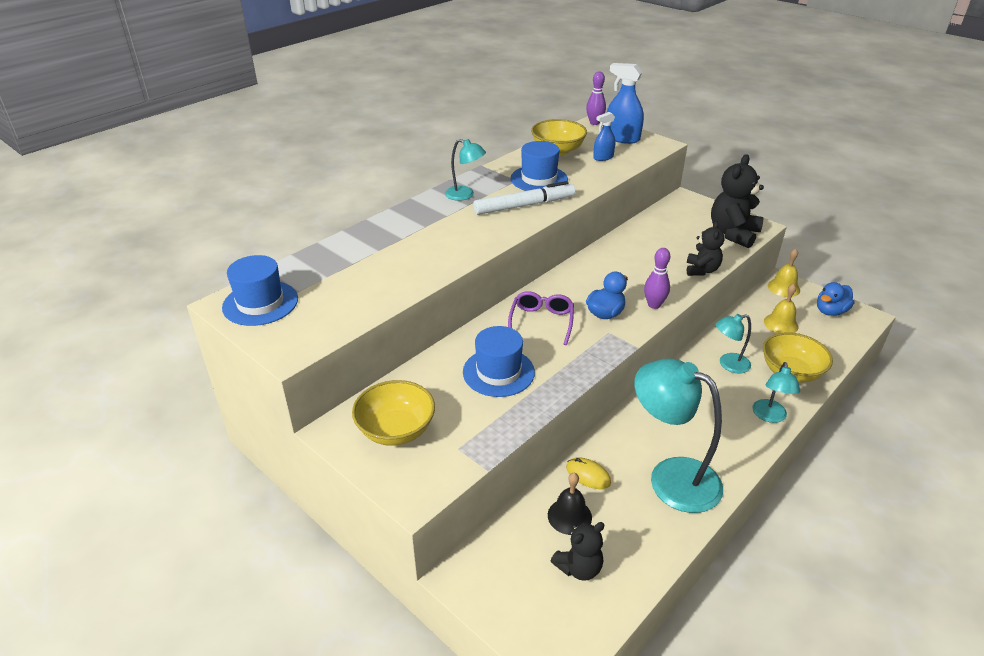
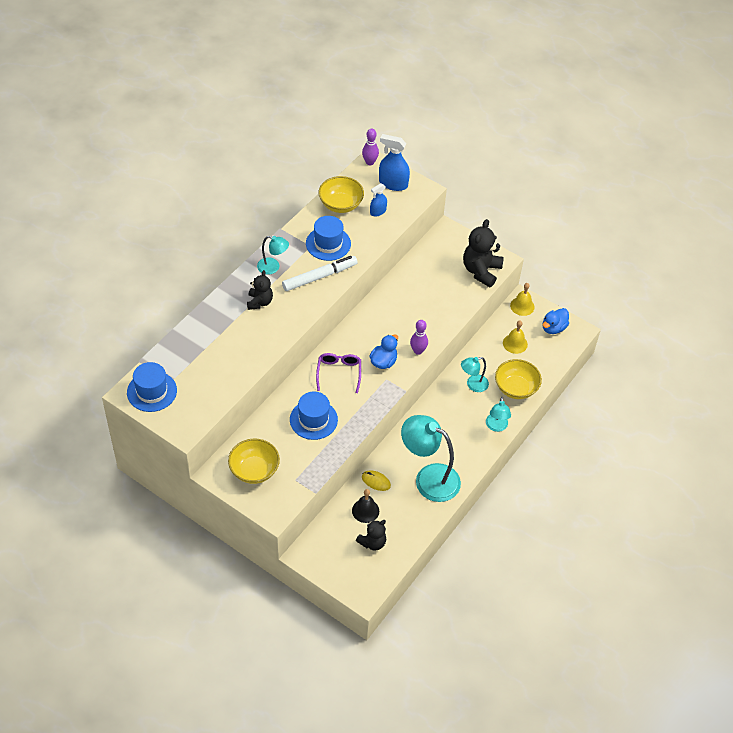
camera: 10 degrees left, 15 degrees up
black teddy bear [687,221,725,276] -> black teddy bear moved to [247,270,273,310]

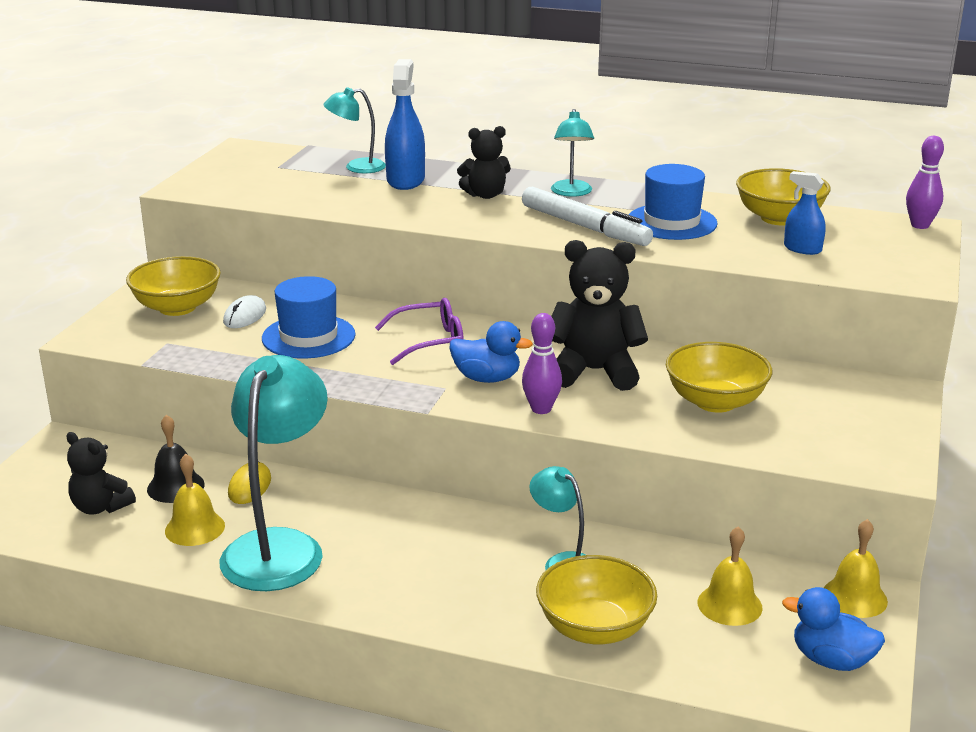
camera: 75 degrees right, 25 degrees down
blue hat [127,362,177,412] -> none
blue spray bottle [379,134,410,191] -> blue spray bottle moved to [385,59,425,190]
black teddy bear [463,219,504,287] -> black teddy bear moved to [551,240,648,391]
turquoise lamp [486,397,511,432] -> turquoise lamp moved to [323,87,386,173]
none -> yellow bell [165,454,225,546]
none -> white mouse [223,295,266,328]
none -> yellow bowl [666,342,772,413]

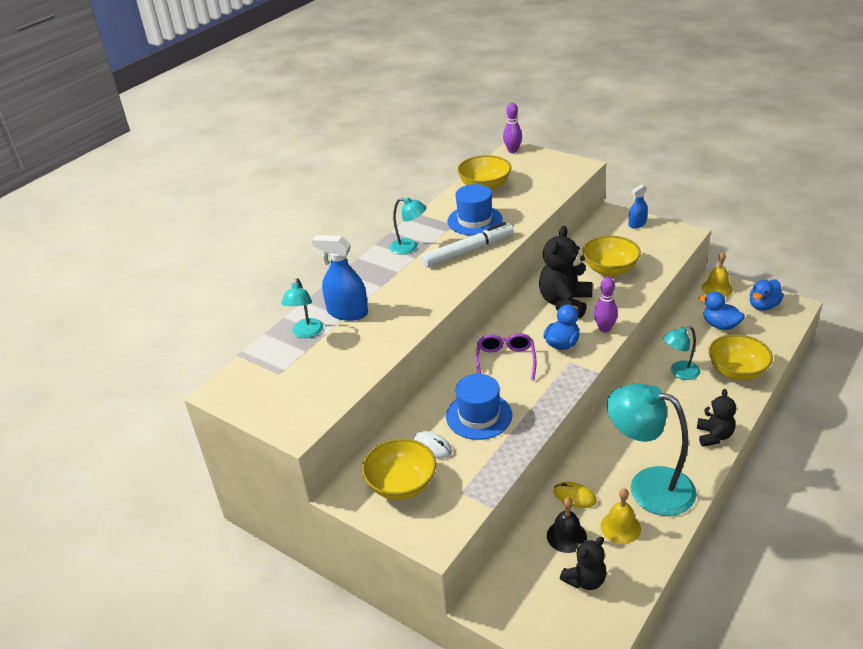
camera: 70 degrees left, 10 degrees up
black teddy bear [457,126,511,199] -> black teddy bear moved to [697,389,736,447]
yellow bell [698,526,762,626] -> blue duck [699,291,745,330]
blue spray bottle [784,171,826,255] -> blue spray bottle moved to [628,184,648,229]

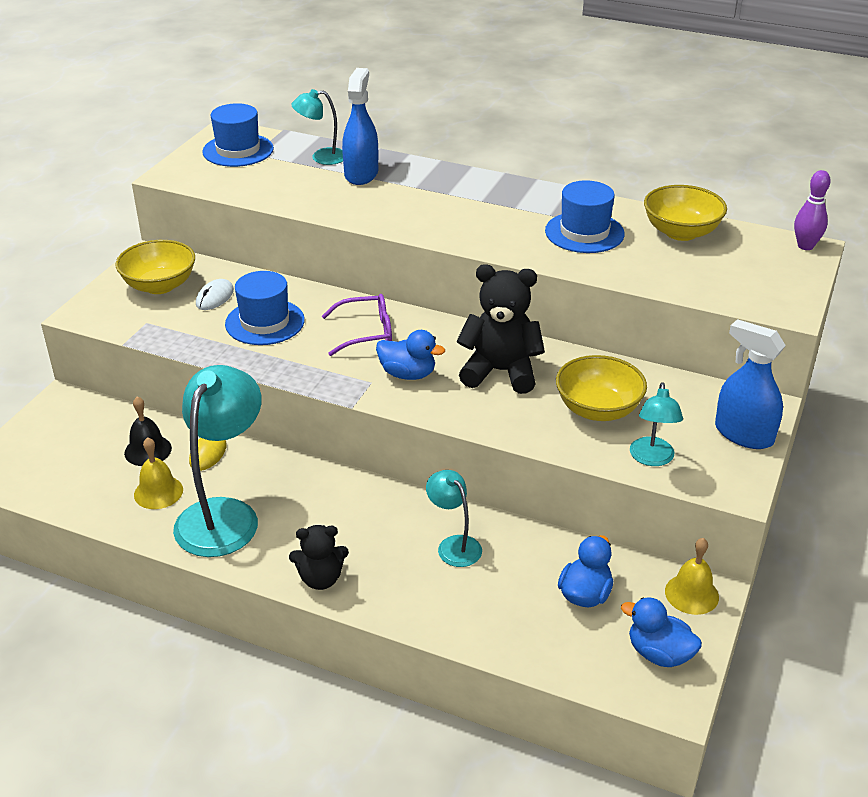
camera: 75 degrees right, 0 degrees up
turquoise lamp [390,197,427,255] -> turquoise lamp moved to [630,382,683,466]
white marker [422,222,514,267] -> none
black teddy bear [560,537,606,590] -> none
purple bowling pin [594,277,618,332] -> none
blue spray bottle [628,184,648,229] -> blue spray bottle [715,319,786,449], size x1.68
yellow bowl [708,334,773,381] -> none
none -> blue hat [202,103,274,167]

